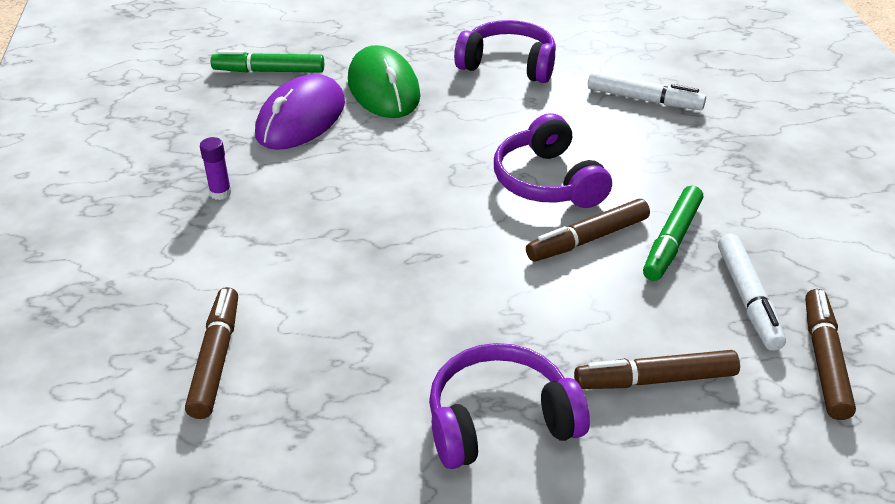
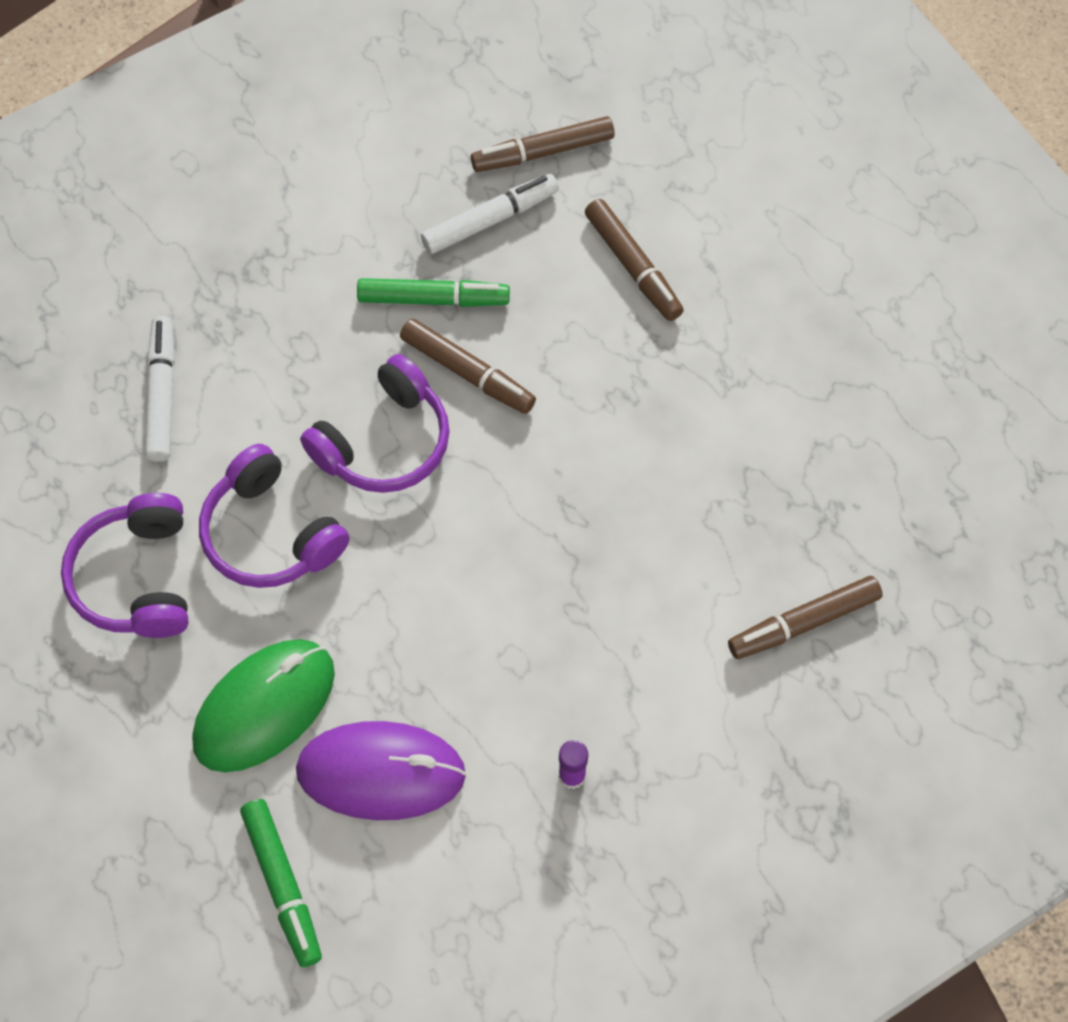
camera: 115 degrees left, 25 degrees up
purple headphones [429,343,590,469] -> purple headphones moved to [199,444,350,588]

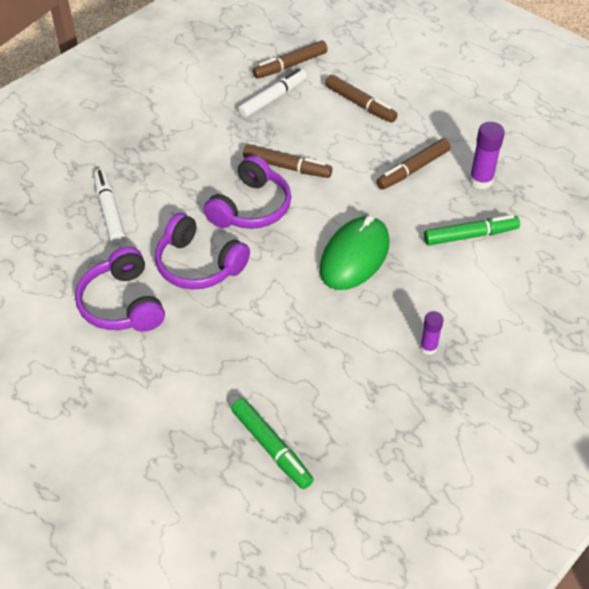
camera: 15 degrees left, 15 degrees down
green mouse [192,639,335,772] -> green mouse moved to [319,215,390,290]
purple mouse [296,721,466,820] -> none
green marker [357,278,510,307] -> green marker moved to [424,215,520,245]
brown marker [728,576,883,659] -> brown marker moved to [376,138,451,190]
none -> purple glue stick [469,122,505,189]

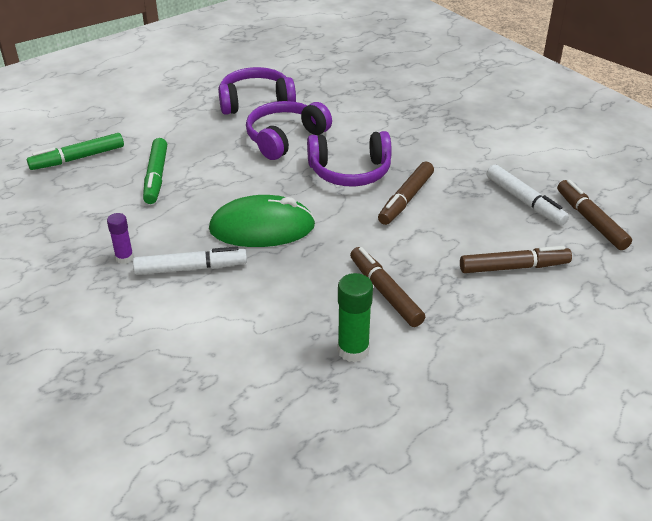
camera: 100 degrees right, 10 degrees down
white marker [94,169,125,243] -> white marker moved to [133,246,247,275]
purple headphones [203,155,291,229] -> purple headphones turned 45 degrees counterclockwise [307,131,392,186]
green mouse [319,215,390,290] -> green mouse turned 45 degrees counterclockwise [209,195,315,247]
brown marker [325,75,398,123] -> brown marker turned 150 degrees counterclockwise [460,246,572,273]
green marker [424,215,520,245] -> green marker moved to [143,138,167,204]
purple glue stick [469,122,505,189] -> green glue stick [338,273,373,362]

